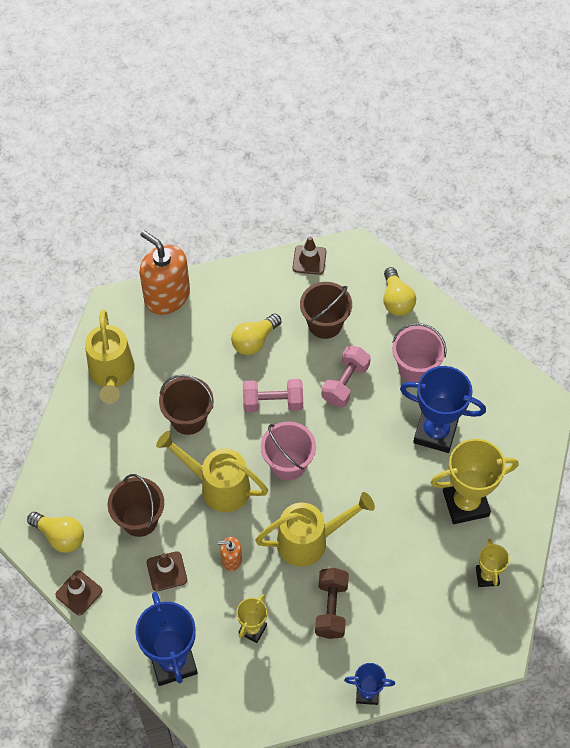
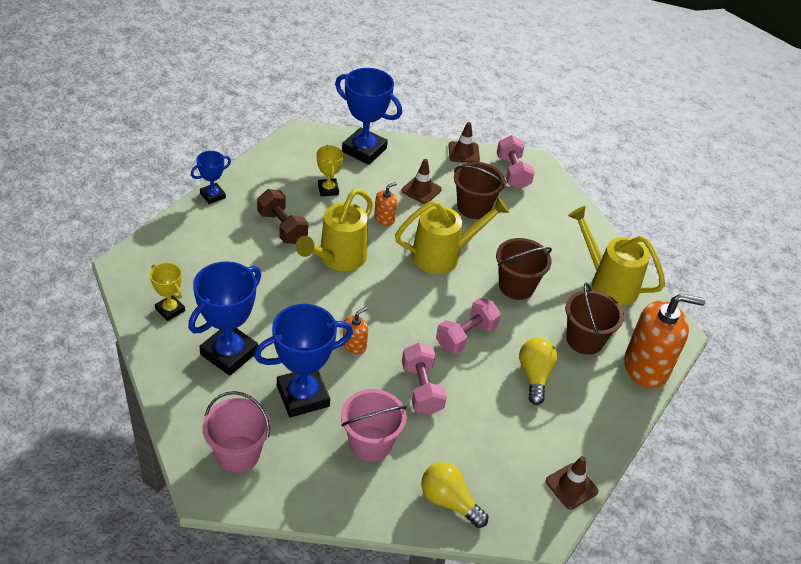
camera: 135 degrees right, 15 degrees down
yellow light bulb [27,512,84,553] -> pink dumbbell [497,135,535,189]
pink bucket [261,421,316,481] -> pink bucket moved to [202,391,271,473]
brown bucket [300,282,352,339] -> brown bucket moved to [566,283,624,355]
yellow trophy [431,439,518,524] -> blue trophy [188,261,261,376]
none -> orange soap dispenser [343,307,368,354]

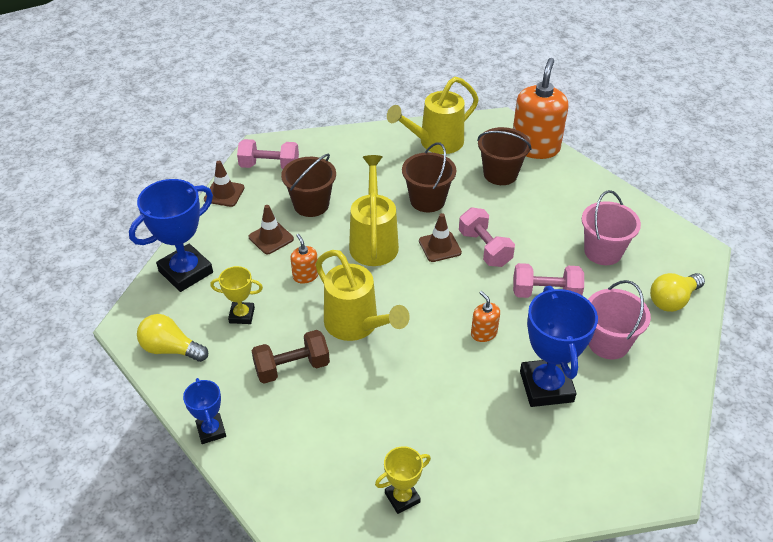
camera: 70 degrees left, 0 degrees up
blue trophy [188,261,261,376] -> none
pink bucket [202,391,271,473] -> pink bucket moved to [582,190,641,265]
yellow light bulb [519,338,557,405] -> yellow light bulb moved to [137,314,208,362]
brown traffic cone [546,456,599,510] -> brown traffic cone moved to [419,213,462,262]

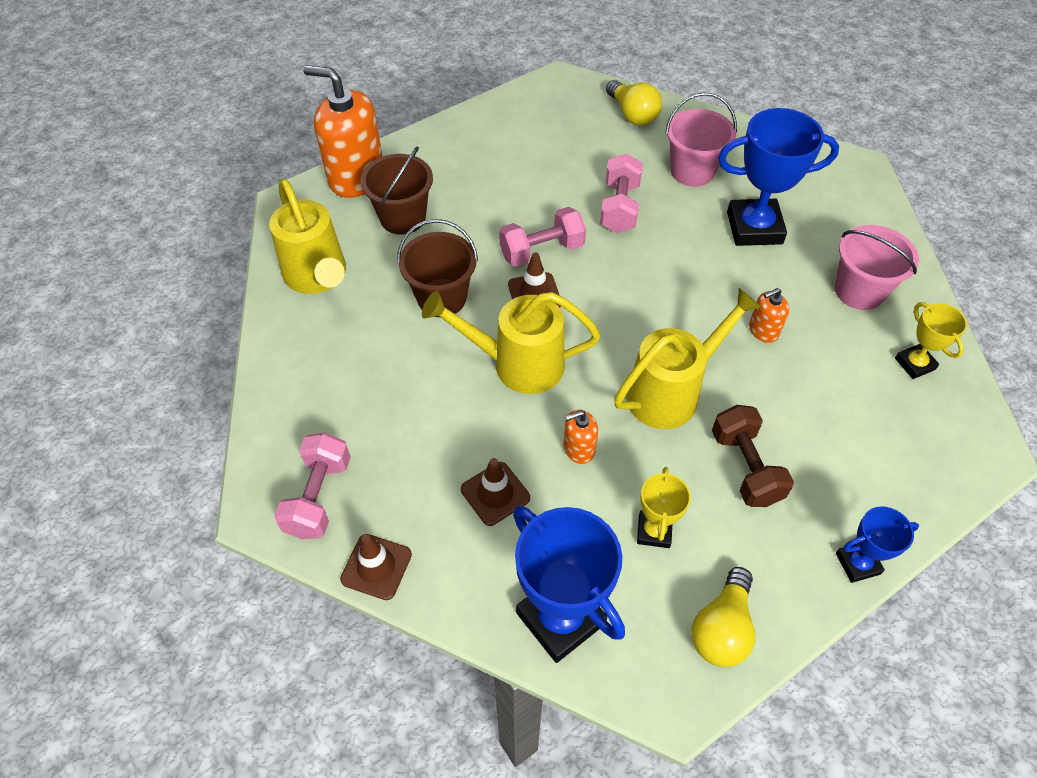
camera: 85 degrees left, 10 degrees up
brown bucket [281,154,336,217] -> none
orange soap dispenser [471,291,500,342] -> orange soap dispenser moved to [749,288,789,343]
pink bucket [582,190,641,265] -> pink bucket moved to [835,225,919,310]

